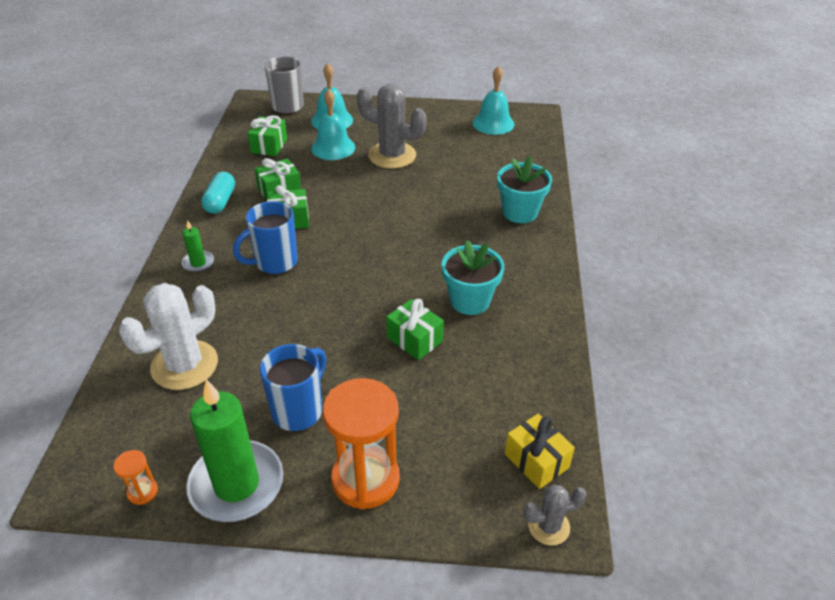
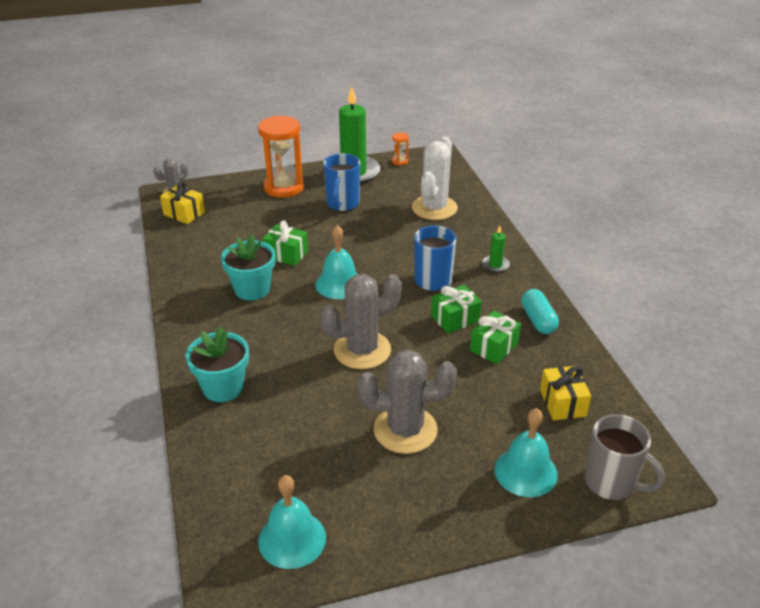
camera: 160 degrees right, 5 degrees down
green gift [248,115,287,156] -> yellow gift [540,366,591,420]
turquoise bell [311,89,355,160] -> turquoise bell moved to [315,225,358,299]
none -> grey cactus [320,274,402,369]

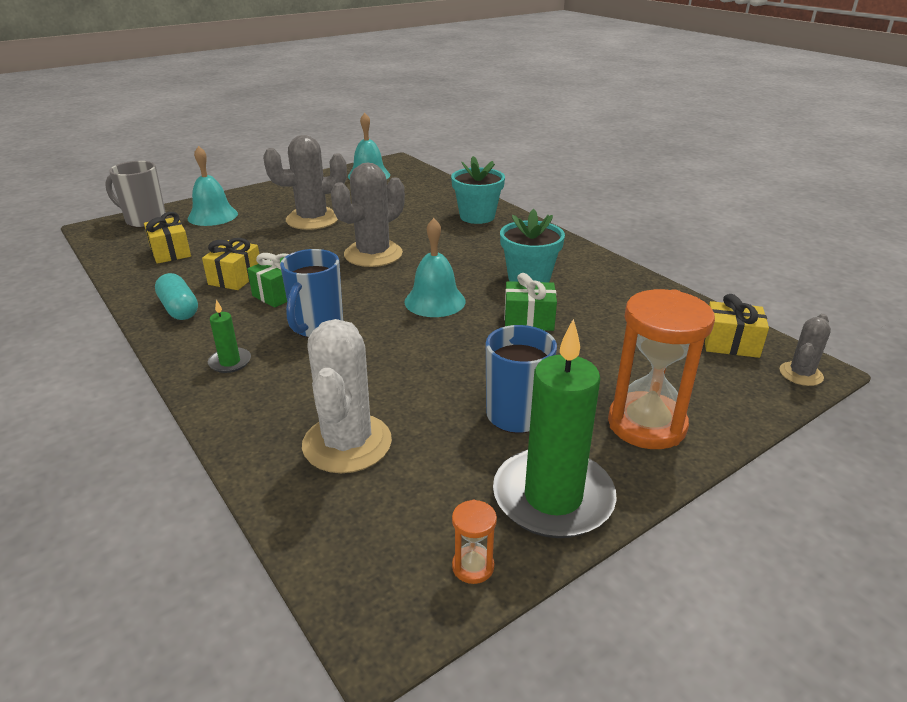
camera: 160 degrees right, 5 degrees down
green gift [470,311,521,364] -> yellow gift [202,238,259,290]

